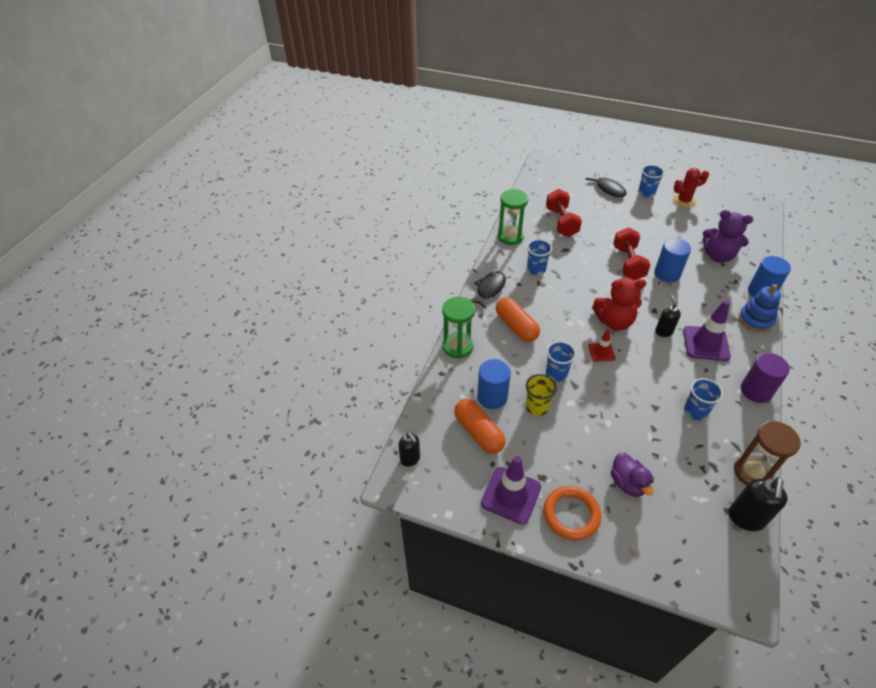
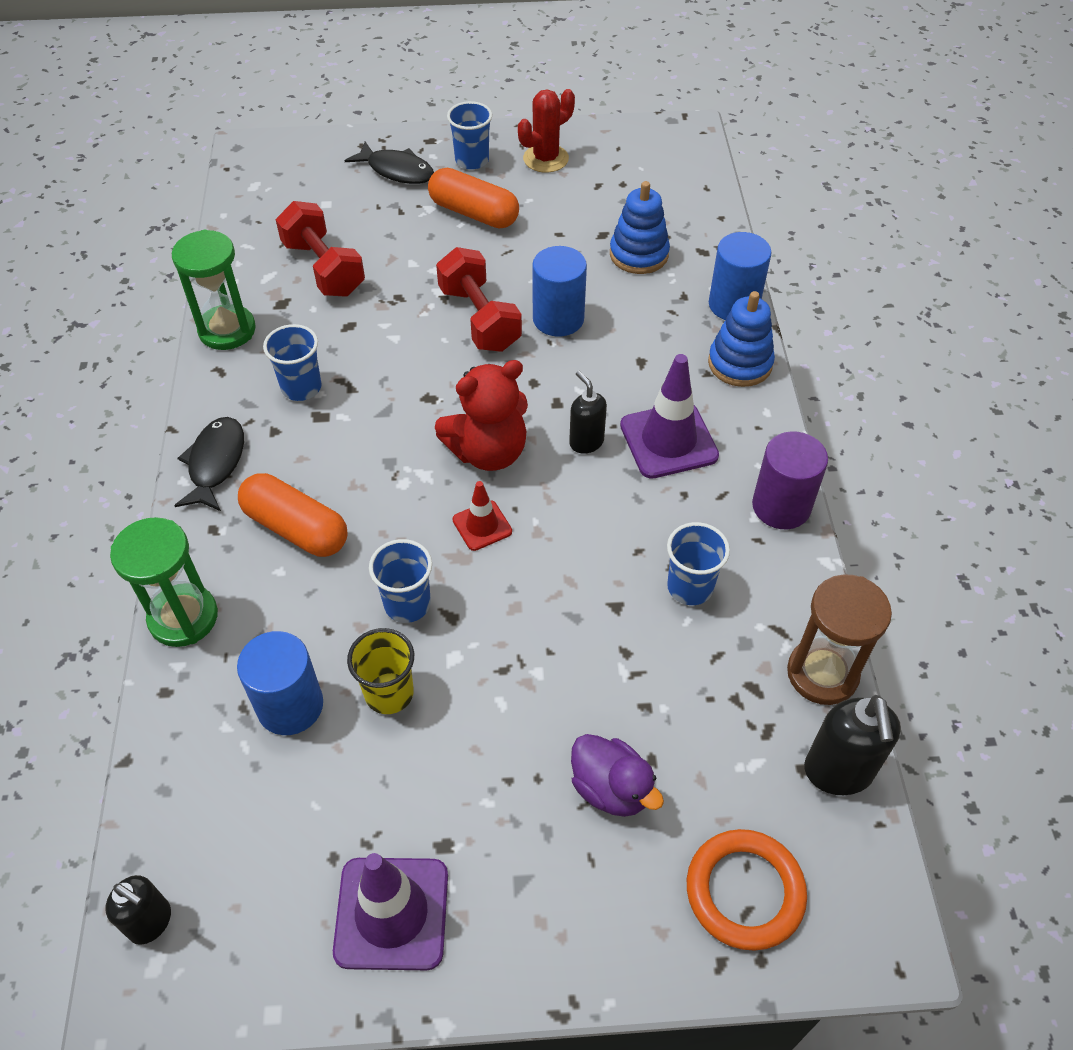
camera: 25 degrees left, 5 degrees up
orange capsule [454,399,506,454] -> orange capsule moved to [428,168,519,229]
orange ring [544,486,601,540] -> orange ring moved to [687,829,807,951]
purple teddy bear [703,210,753,263] -> blue stacking toy [610,181,670,274]

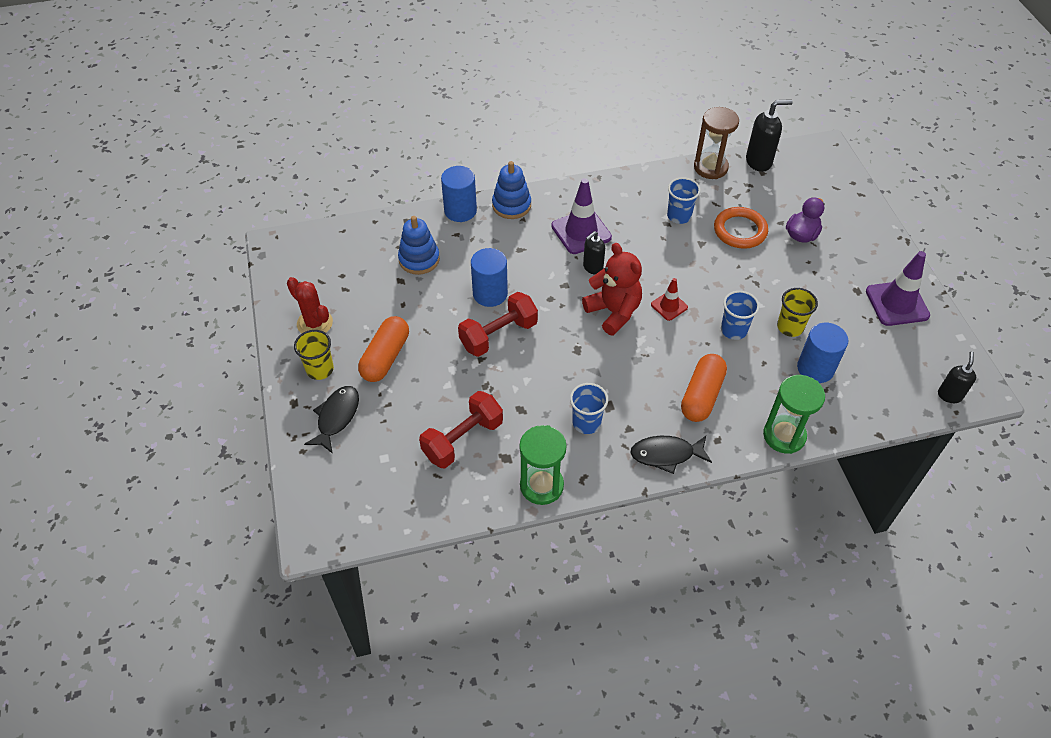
camera: 100 degrees left, 0 degrees up
blue cup [447,101,492,170] -> yellow cup [294,330,334,380]
orange ring [687,829,807,951] -> orange ring moved to [714,207,768,249]
purple cylinder [752,431,828,529] -> none

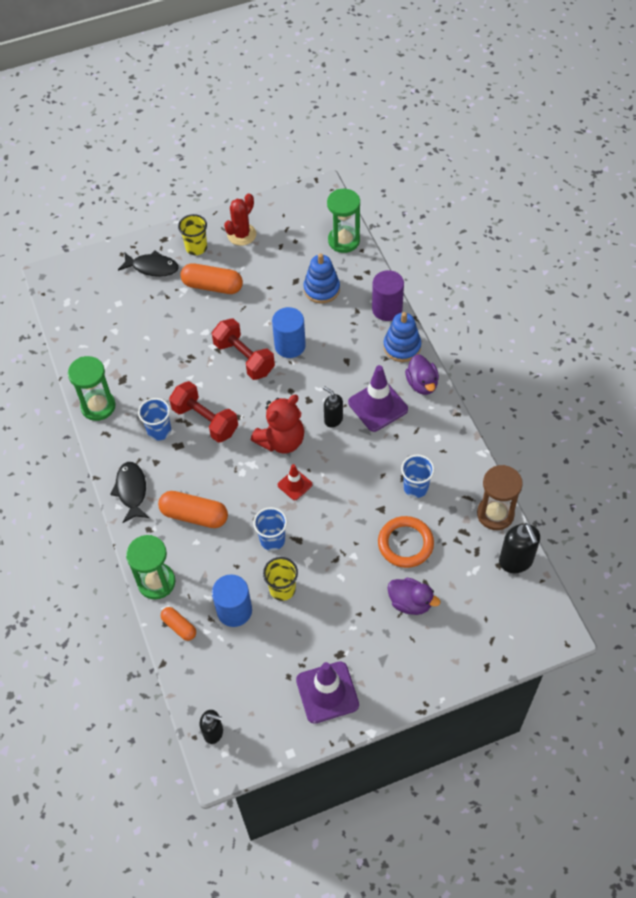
camera: 85 degrees right, 5 degrees up
red dumbbell [419,391,503,468] -> red dumbbell moved to [169,381,238,443]
blue cylinder [441,166,477,222] -> purple cylinder [372,270,404,321]
none -> orange capsule [161,607,196,641]
none -> green hourglass [327,189,360,253]
none -> purple duck [405,354,439,395]

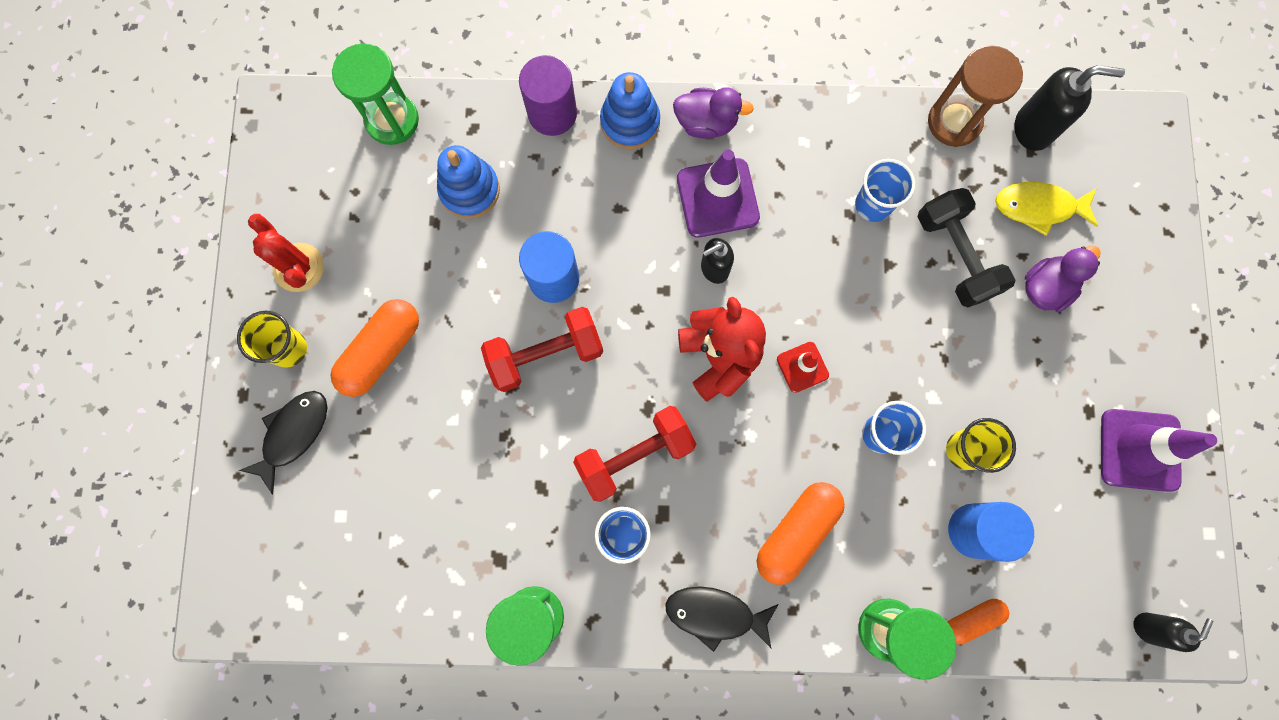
camera: 70 degrees left, 20 degrees up
orange ring [378,516,434,568] -> black dumbbell [917,188,1015,307]
none -> yellow fish [995,182,1098,236]

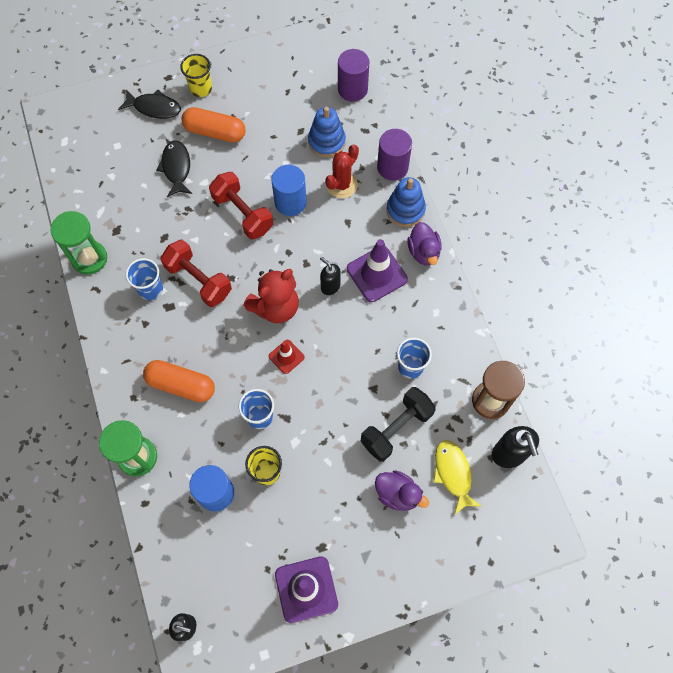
camera: 70 degrees right, 10 degrees down
red cactus [248,214,324,292] -> red cactus moved to [325,144,359,198]
green hourglass [332,43,419,145] -> purple cylinder [338,49,369,102]
black fish [665,586,779,652] -> black fish moved to [156,140,192,197]
orange capsule [948,599,1009,644] -> none

